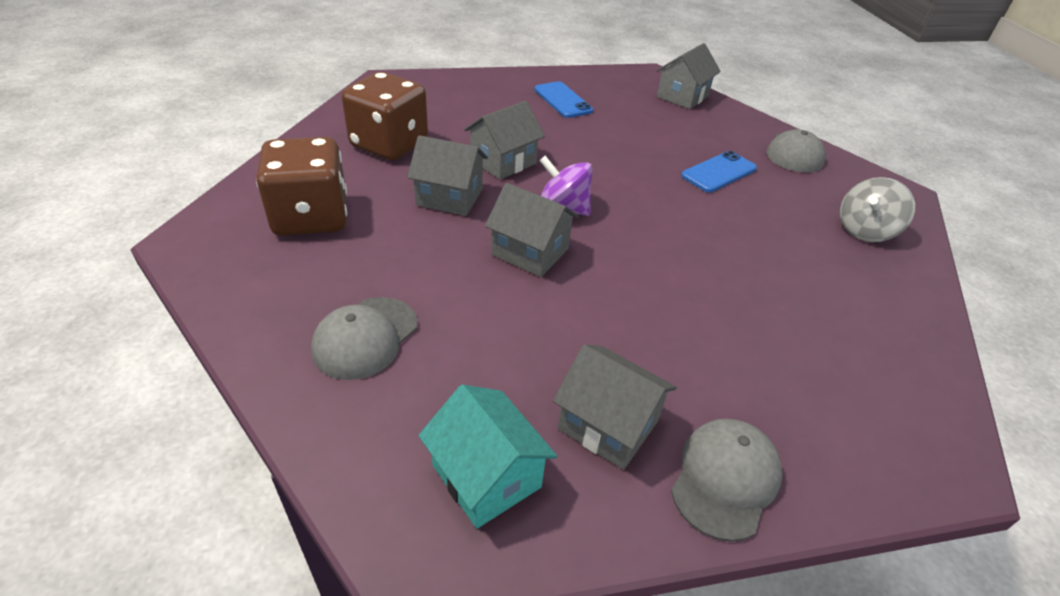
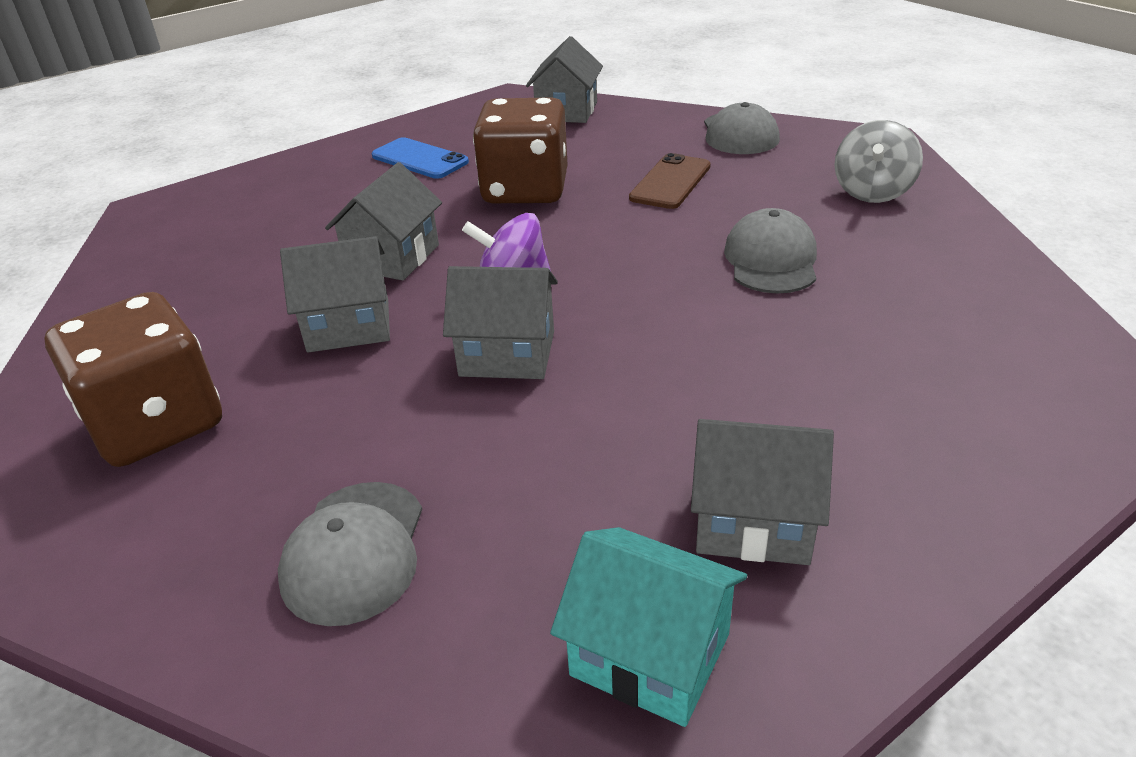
camera: 20 degrees left, 5 degrees down
brown dice [342,72,428,160] -> brown dice moved to [473,97,568,203]
grey cap [671,419,783,542] -> grey cap moved to [724,208,817,294]
blue phone [681,151,757,192] -> brown phone [629,153,711,209]

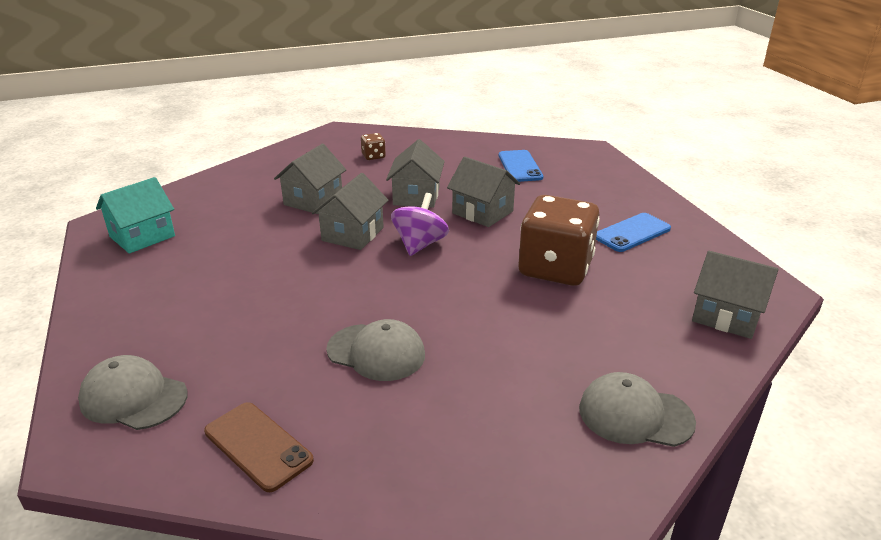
camera: 105 degrees right, 5 degrees down
brown dice [45,292,222,467] -> brown dice [361,133,386,160], size x0.42
grey cap [278,482,422,626] -> grey cap moved to [78,355,187,430]
brown phone [629,153,711,209] -> brown phone moved to [204,402,314,492]
grey house [691,419,834,565] -> grey house moved to [274,144,346,214]
grey spinning top [834,120,923,203] -> none
none -> blue phone [499,150,543,182]

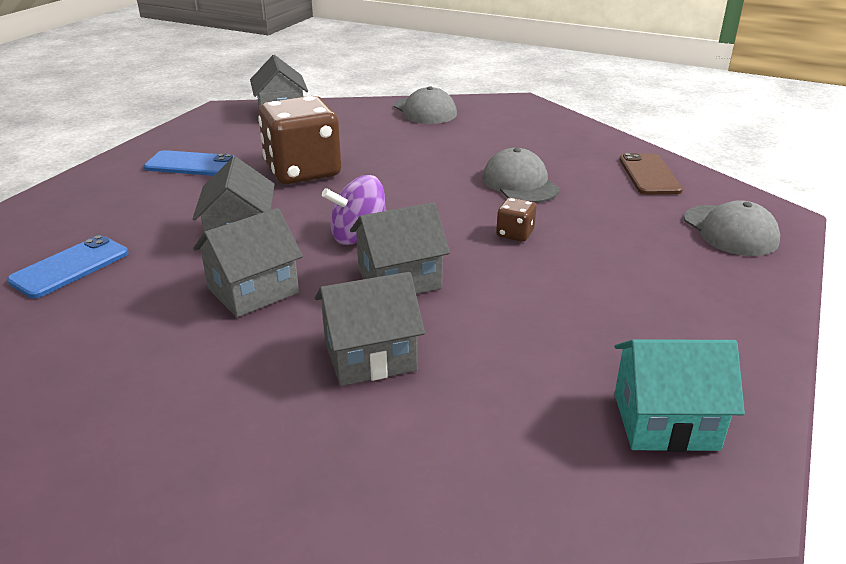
camera: 135 degrees left, 0 degrees up
brown dice [361,133,386,160] -> brown dice moved to [496,198,536,242]

